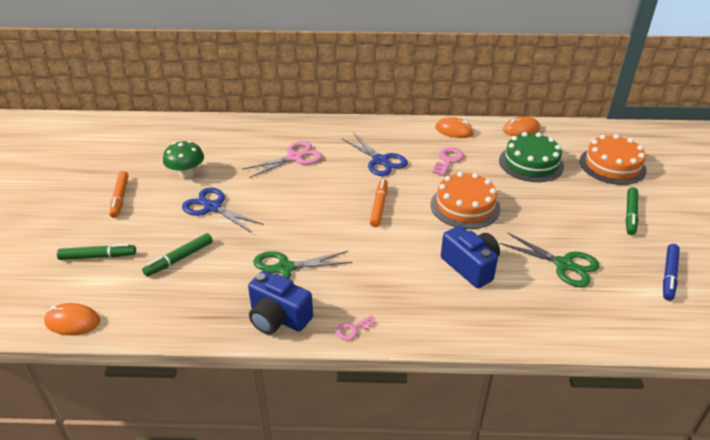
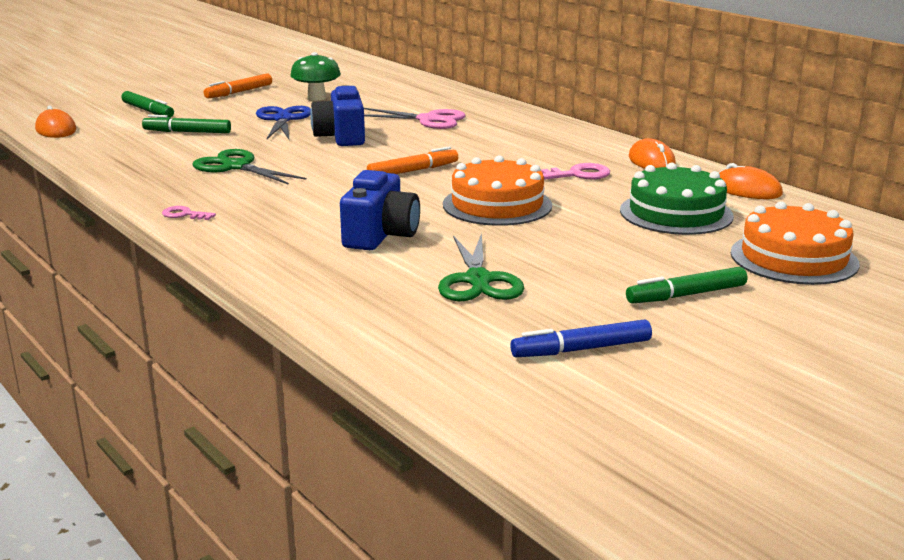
camera: 50 degrees right, 15 degrees down
blue camera [248,271,313,335] -> blue camera moved to [310,85,365,146]
blue scissors [342,134,408,176] -> none

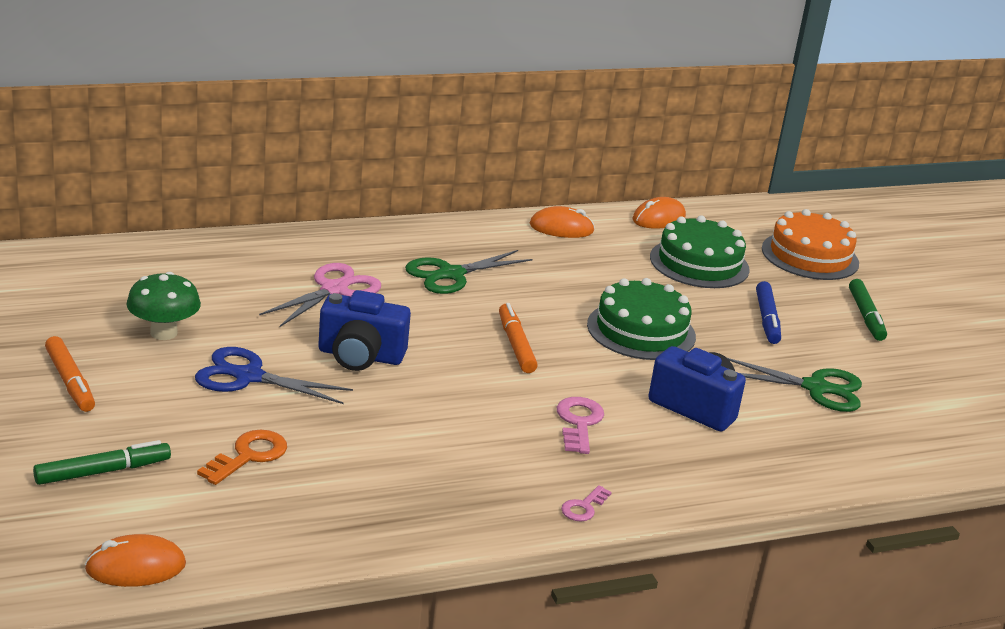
camera: 75 degrees left, 5 degrees up
green marker [142,115,231,133] -> orange key [197,430,287,485]
green scissors [193,149,307,185] -> green scissors moved to [405,250,533,294]
orange cake [443,155,552,226] -> green cake [587,278,696,360]
blue marker [510,319,652,357] -> blue marker moved to [756,281,781,344]
pink key [541,163,610,180] -> pink key moved to [557,397,604,454]

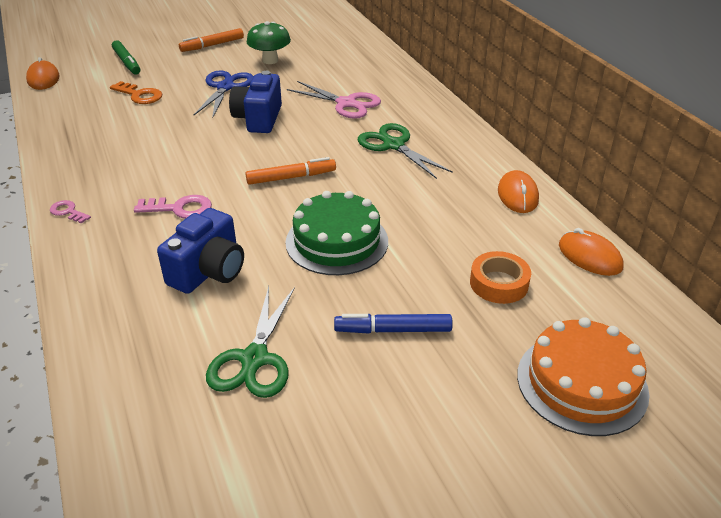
camera: 90 degrees right, 10 degrees up
green cake [650,216,750,288] -> orange tape [470,251,531,304]
green marker [849,279,887,341] -> none

